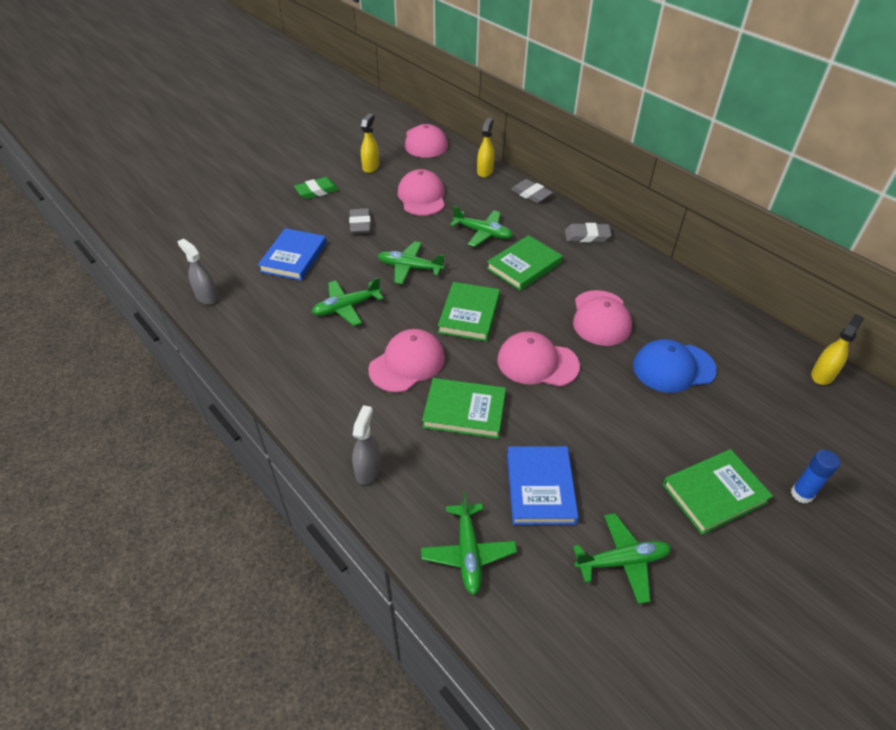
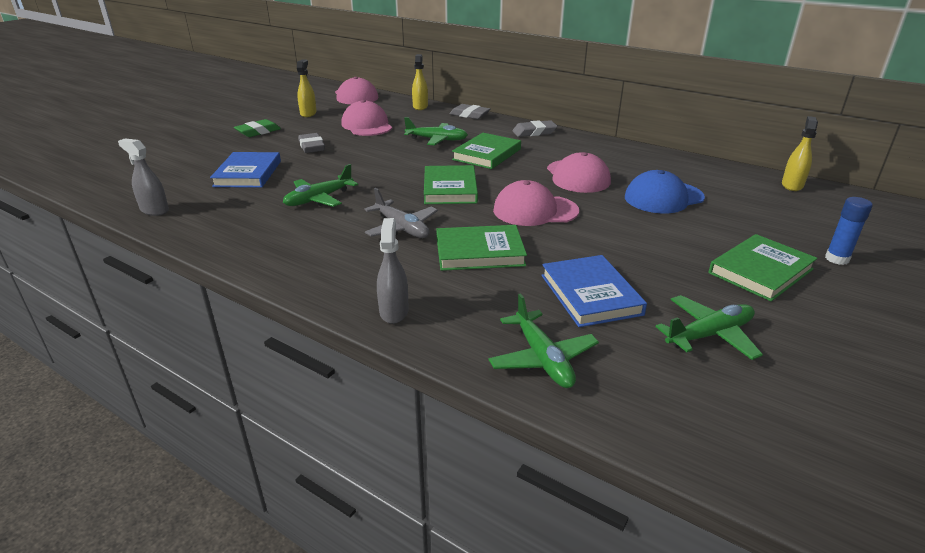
camera: 15 degrees left, 15 degrees down
pink cap [368,329,445,392] -> grey plane [365,188,438,238]
green plane [378,241,445,284] -> none

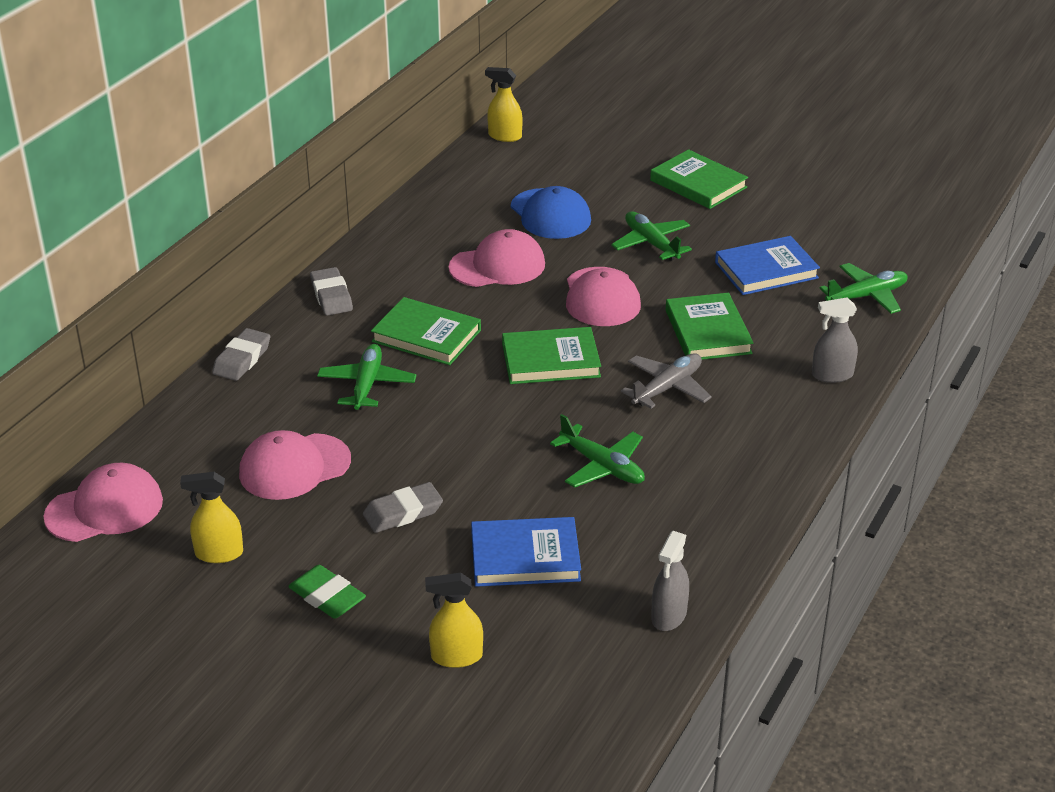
camera: 95 degrees left, 5 degrees up
yellow spray bottle [412,54,428,110] -> yellow spray bottle moved to [425,573,483,668]
green plane [655,295,763,360] -> green plane moved to [611,211,692,261]
blue glue stick [825,197,873,265] -> none

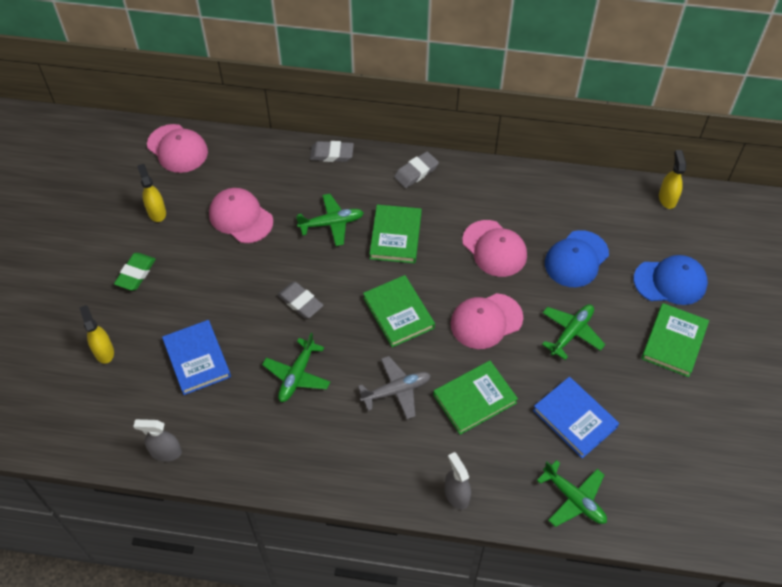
camera: 70 degrees right, 20 degrees up
grey eraser [363,482,443,533] -> grey eraser moved to [277,282,324,319]
grey plane [621,353,712,409] -> grey plane turned 45 degrees counterclockwise [358,356,431,419]
none -> blue cap [634,255,708,305]

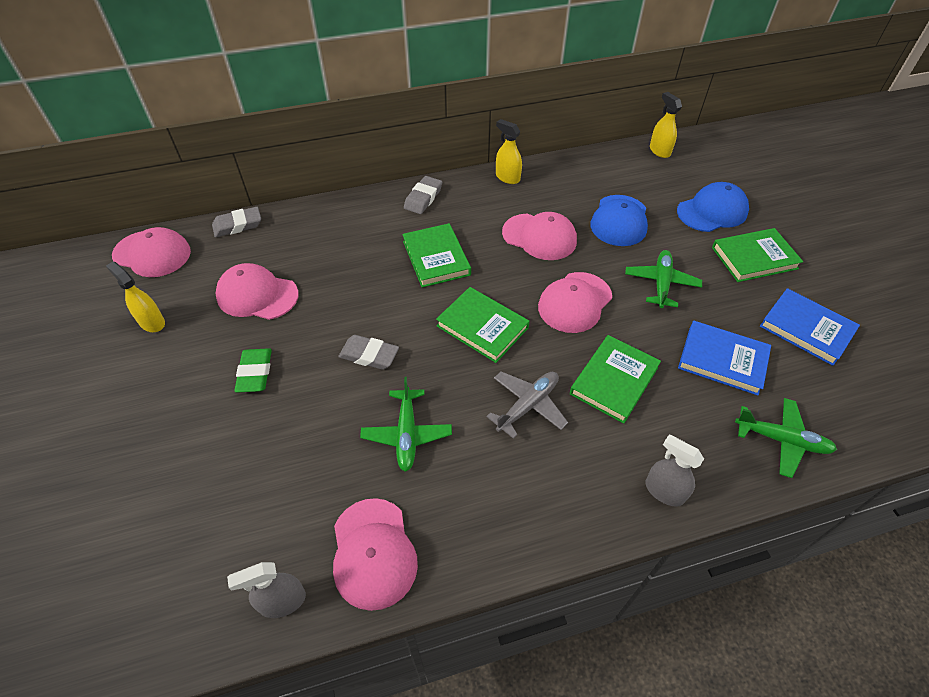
camera: 25 degrees left, 5 degrees down
yellow spray bottle [79,305,114,364] -> yellow spray bottle moved to [496,119,522,184]
green eraser [114,253,156,291] -> green eraser moved to [234,348,272,393]
blue book [162,320,231,395] -> blue book moved to [760,288,860,366]
green plane [296,194,364,246] -> none
grey eraser [310,141,354,162] -> grey eraser moved to [212,207,261,237]
green book [641,303,709,377] -> green book turned 75 degrees clockwise [712,228,803,282]
none -> pink cap [333,498,418,611]

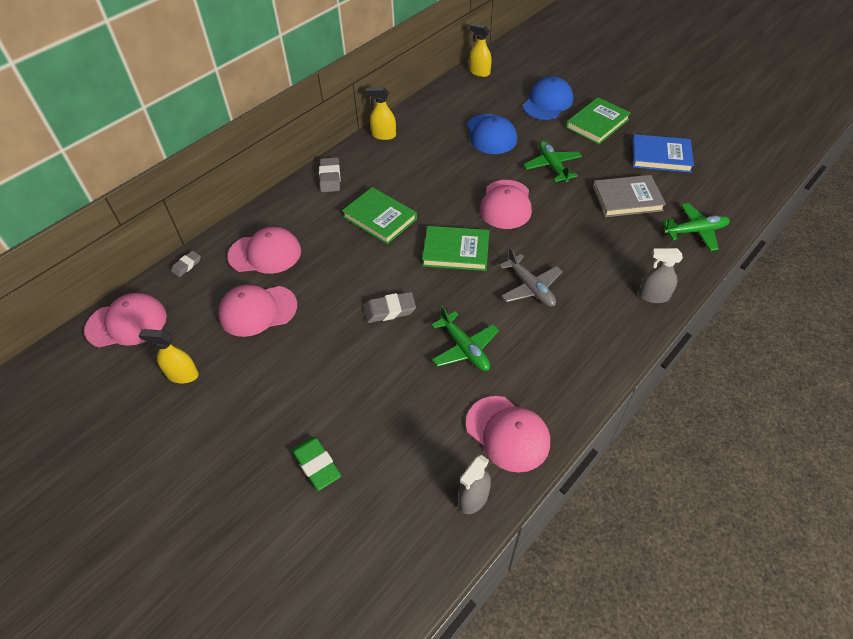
camera: 30 degrees left, 0 degrees up
grey eraser [212,207,261,237] -> grey eraser [171,251,201,277], size x0.63
green eraser [234,348,272,393] -> green eraser moved to [292,436,341,491]
grey plane [486,372,568,439] -> grey plane turned 135 degrees clockwise [499,248,563,307]
pink cap [502,212,577,260] -> pink cap moved to [227,227,301,274]
green book [570,335,661,424] -> none
blue book [678,321,771,396] -> grey book [593,175,666,217]

